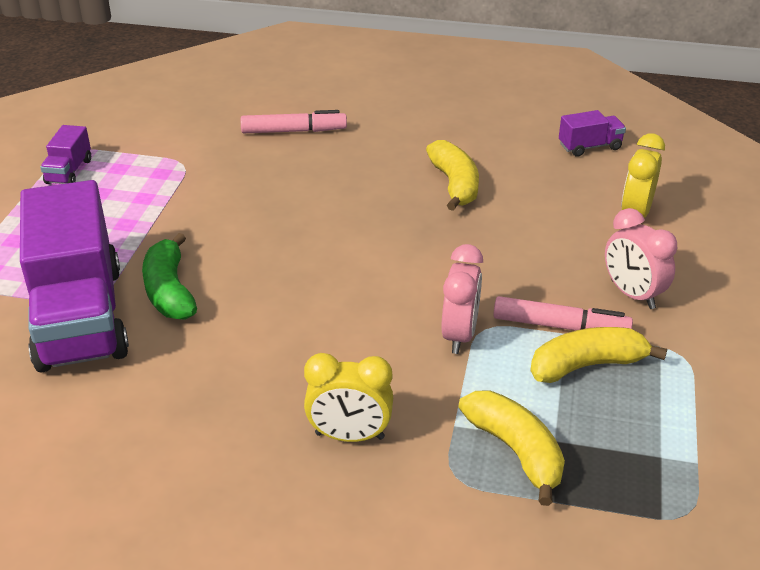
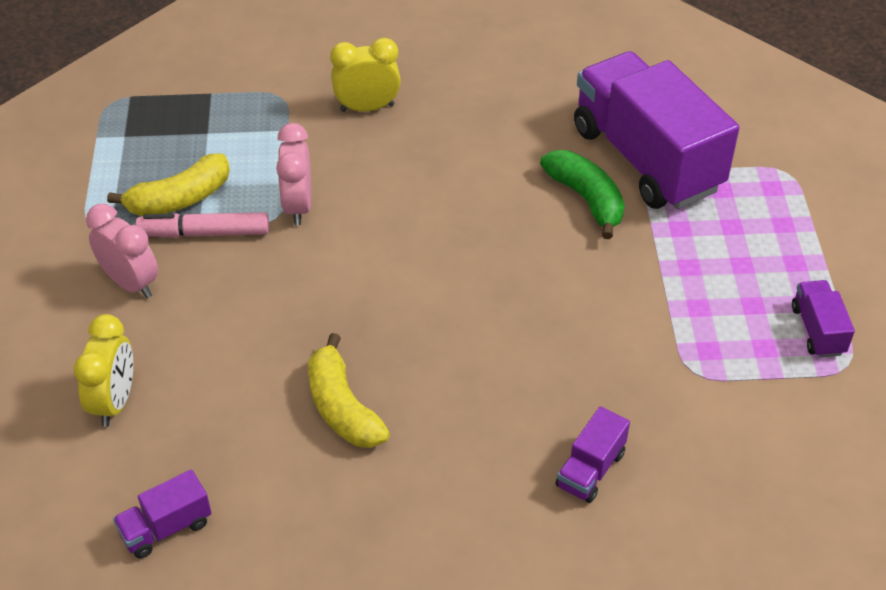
camera: 165 degrees right, 10 degrees up
pink marker [241,110,347,133] -> purple truck [555,406,630,503]
yellow banana [458,390,565,506] -> none

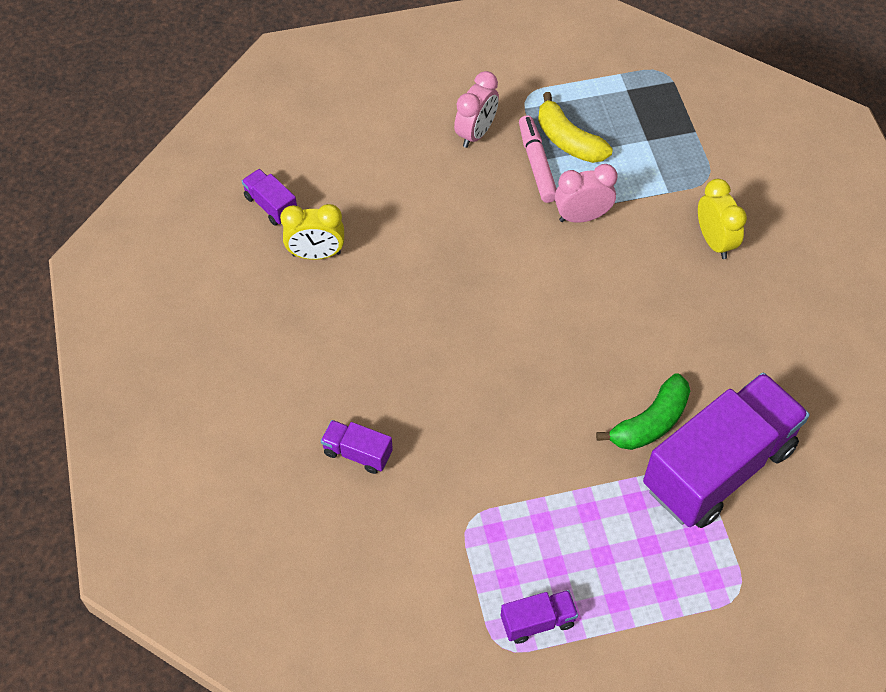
camera: 80 degrees right, 10 degrees up
yellow clock [73,314,133,427] -> yellow clock moved to [280,204,344,260]
yellow banana [308,333,390,448] -> none

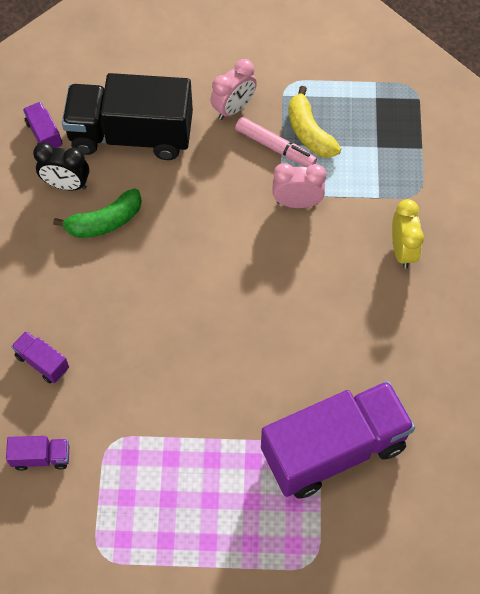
camera: 15 degrees right, 5 degrees up
yellow clock [280,204,344,260] -> black clock [33,142,89,190]
purple truck [501,590,578,644] -> purple truck moved to [6,436,69,471]
pink marker [519,115,557,203] -> pink marker turned 120 degrees clockwise [235,117,317,167]
green banana [596,373,690,450] -> green banana moved to [53,189,142,238]
none -> black truck [62,73,193,160]

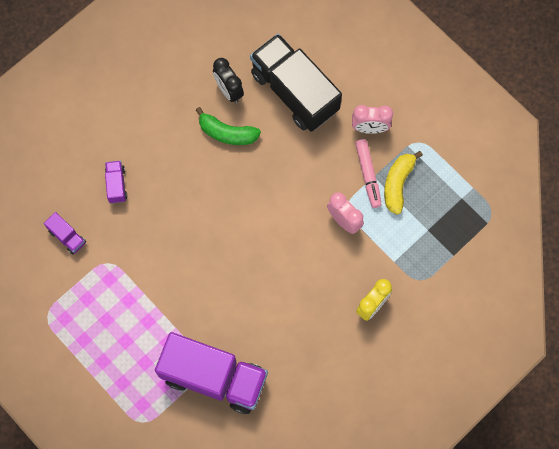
camera: 45 degrees right, 10 degrees up
purple truck [23,102,63,148] -> none

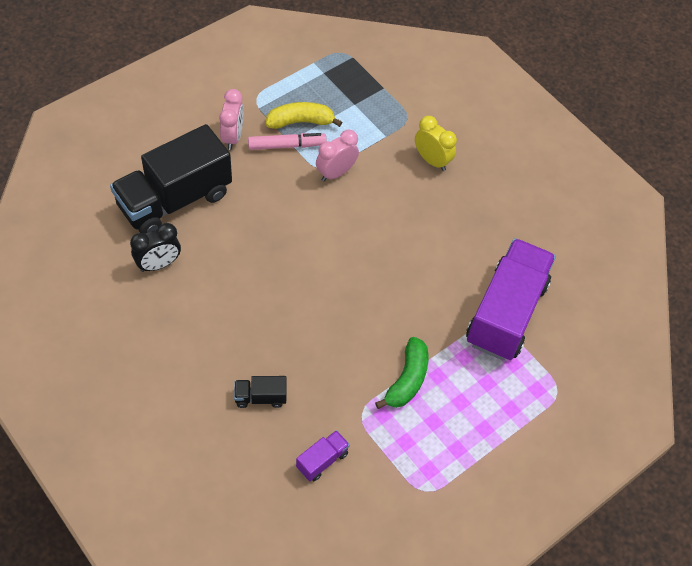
camera: 90 degrees left, 15 degrees down
purple truck [105,161,127,203] -> black truck [234,376,286,408]
green banana [196,107,261,145] -> green banana moved to [375,337,428,409]
yellow banana [384,151,423,215] -> yellow banana turned 150 degrees clockwise [266,102,342,129]

